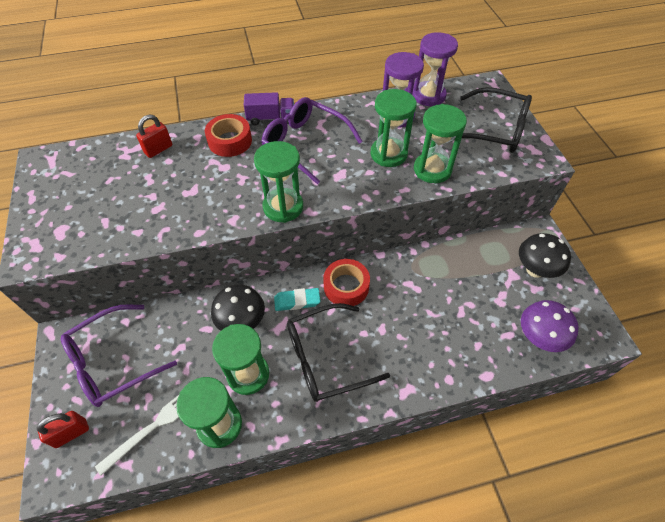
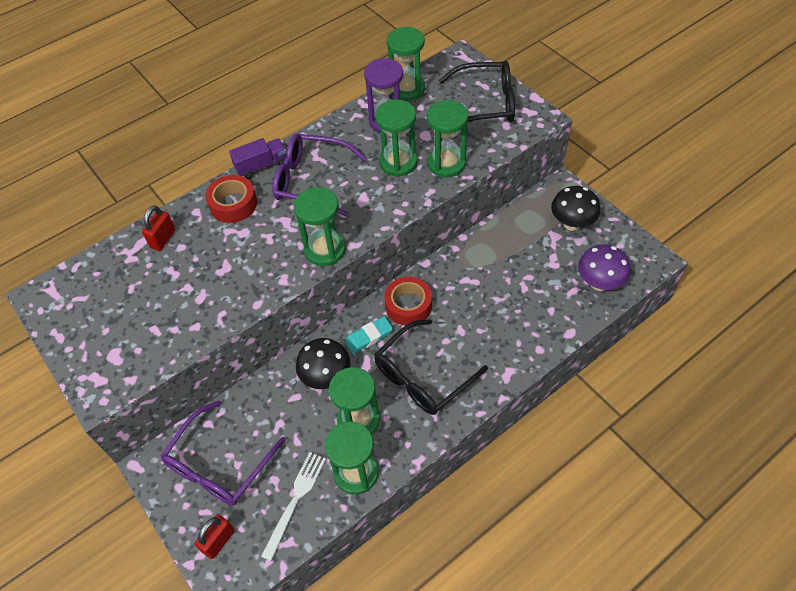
camera: 20 degrees left, 0 degrees up
purple hourglass [412,32,458,106] -> green hourglass [387,27,425,101]

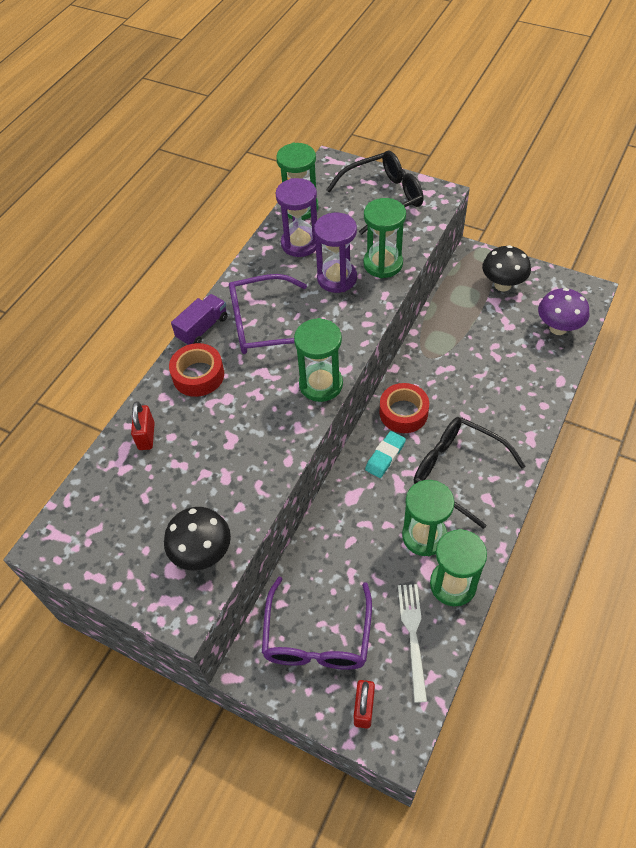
camera: 25 degrees left, 0 degrees up
black mushroom [296,338,351,389] -> black mushroom moved to [164,507,231,571]
black glasses [374,319,488,415] -> black glasses turned 105 degrees clockwise [414,417,525,529]
green hourglass [375,99,418,177] -> purple hourglass [314,213,357,293]

